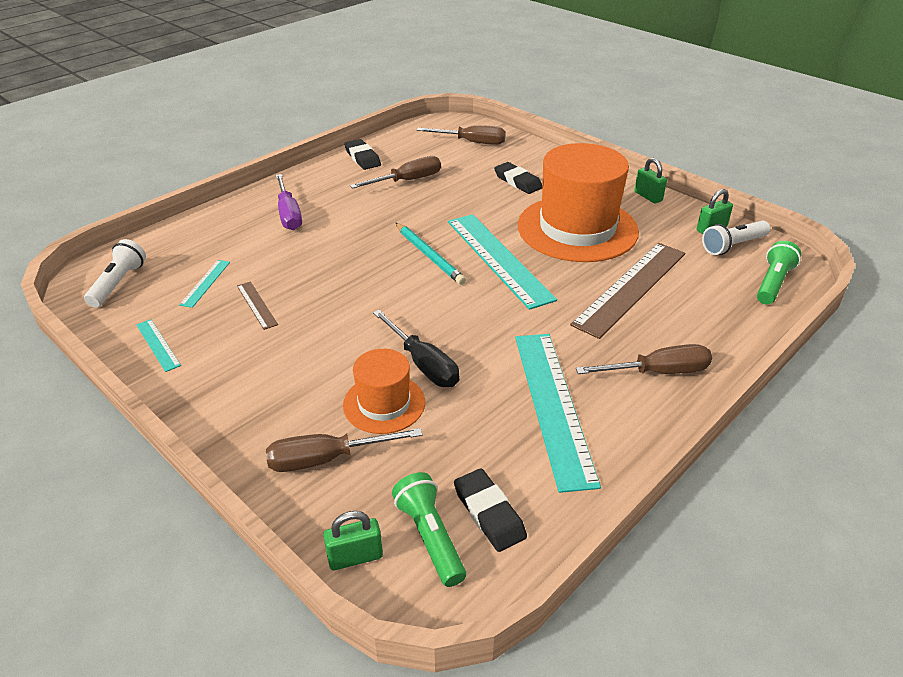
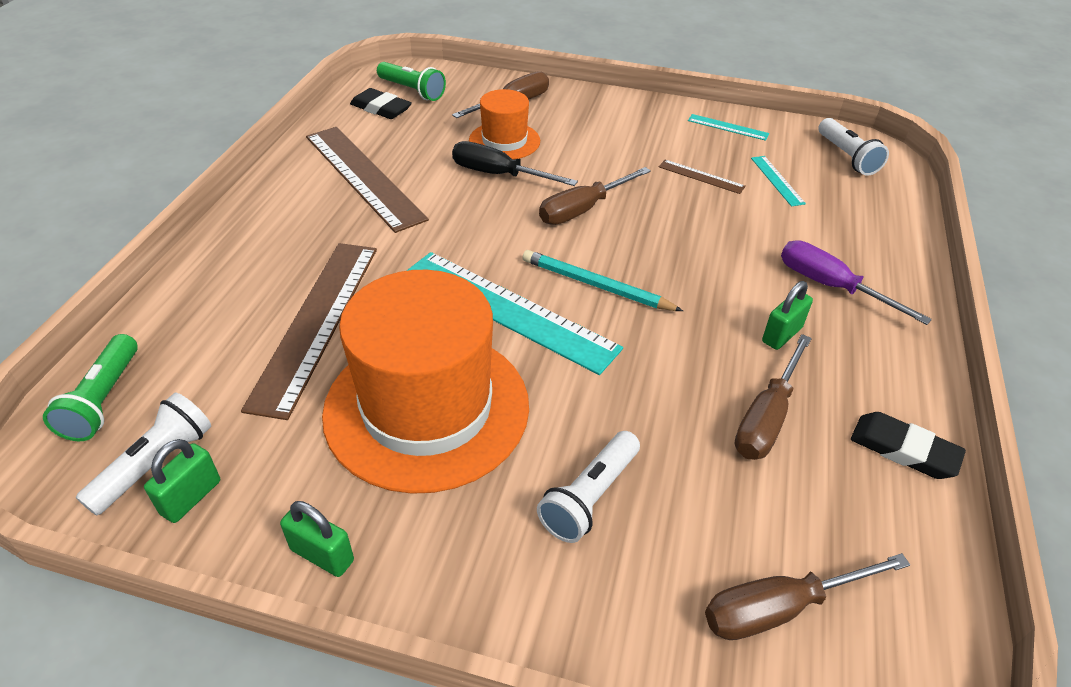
camera: 150 degrees right, 5 degrees up
green padlock [323,511,383,570] -> green padlock moved to [762,281,813,350]
black eraser [494,162,542,194] -> white flashlight [537,431,640,543]
turquoise ruler [515,334,601,493] -> brown ruler [306,127,429,233]
brown screwdriver [576,344,712,374] -> brown screwdriver moved to [539,167,651,225]

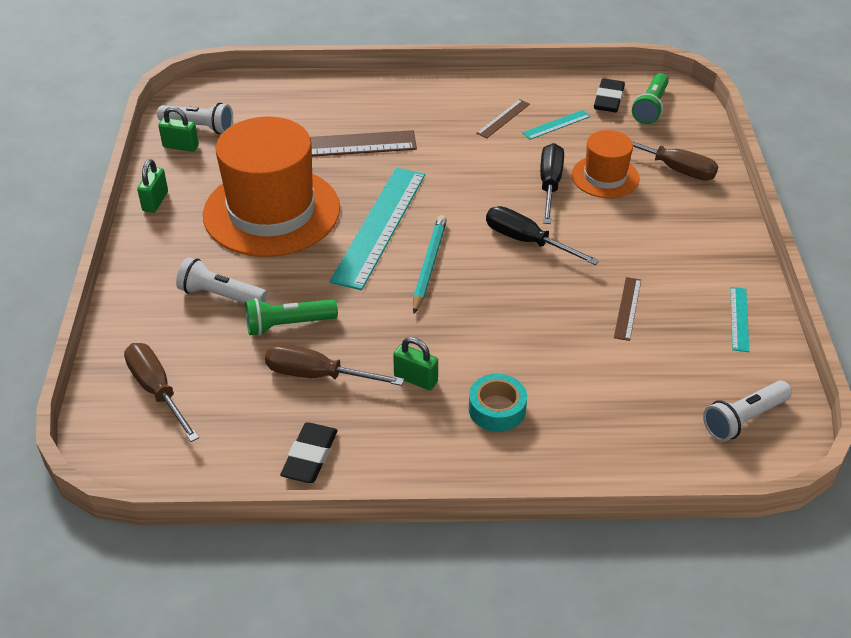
camera: 75 degrees right, 0 degrees up
green flashlight [43,334,138,441] -> green flashlight moved to [245,298,338,336]
brown ruler [306,127,429,233] -> brown ruler [476,99,530,138], size x0.45
brown screwdriver [539,167,651,225] -> black screwdriver [486,206,600,265]
turquoise ruler [751,156,806,206] -> turquoise ruler moved to [522,110,591,140]
purple screwdriver [781,240,932,325] -> turquoise tape [469,374,527,432]

